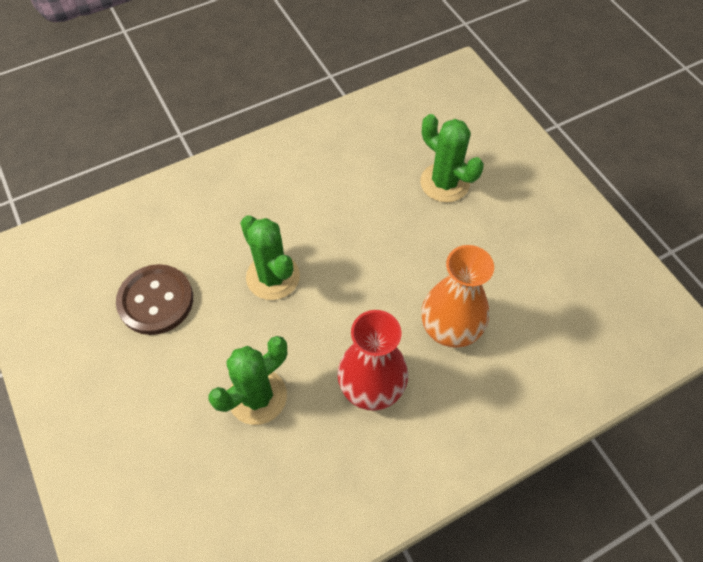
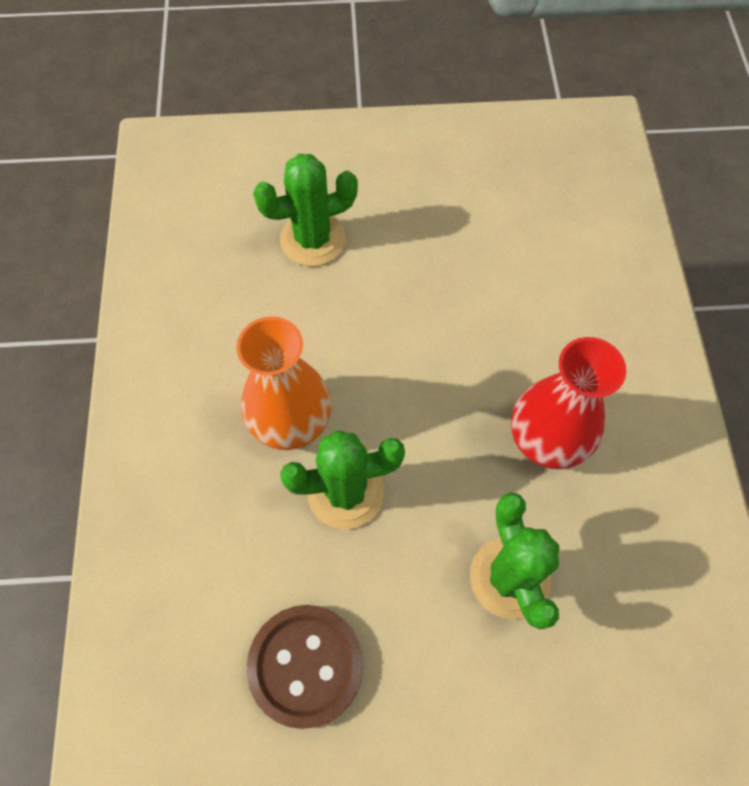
camera: 65 degrees left, 5 degrees up
orange vase [421,245,494,348] -> orange vase moved to [237,316,332,450]

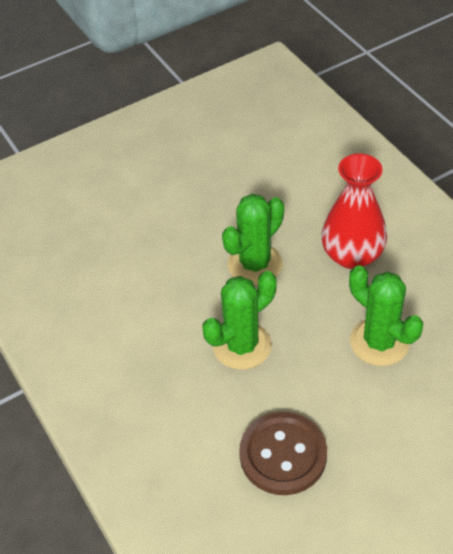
camera: 25 degrees left, 15 degrees down
orange vase [237,316,332,450] -> none
green cactus [253,154,358,266] -> green cactus moved to [222,194,284,285]

